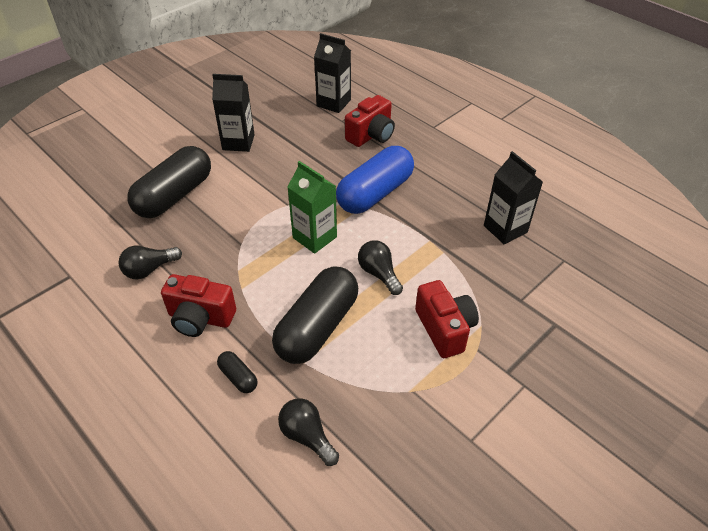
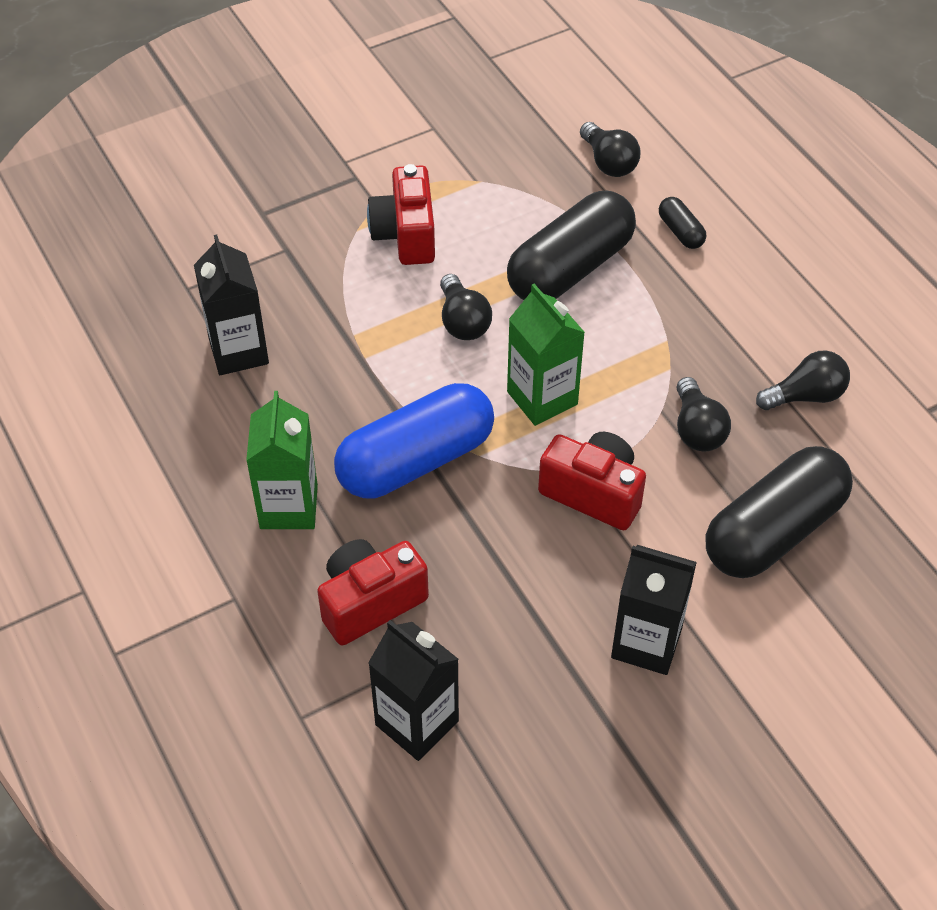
camera: 165 degrees left, 5 degrees up
red camera [161,274,236,337] -> red camera moved to [538,432,646,530]
none -> green carton [246,391,318,529]
none -> black light bulb [676,377,731,451]

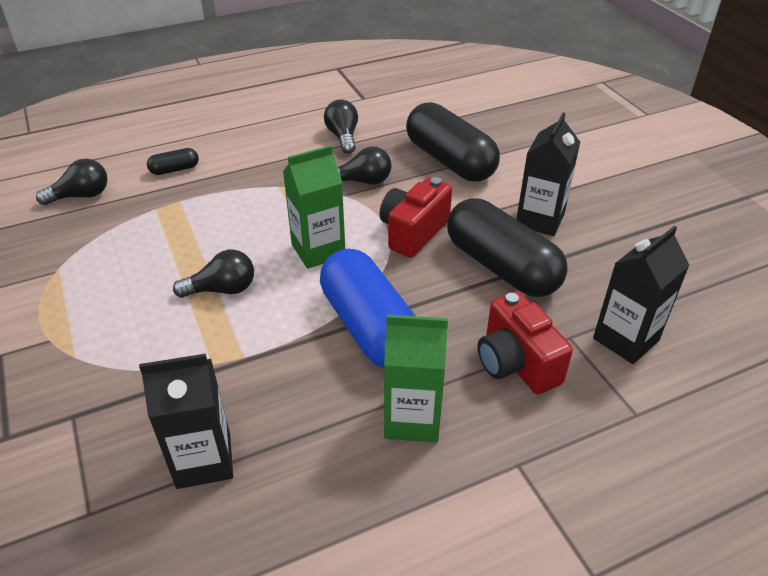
camera: 85 degrees left, 10 degrees down
red camera [367,164,435,265] -> none
black capsule [507,191,636,300] -> black capsule moved to [447,199,568,297]

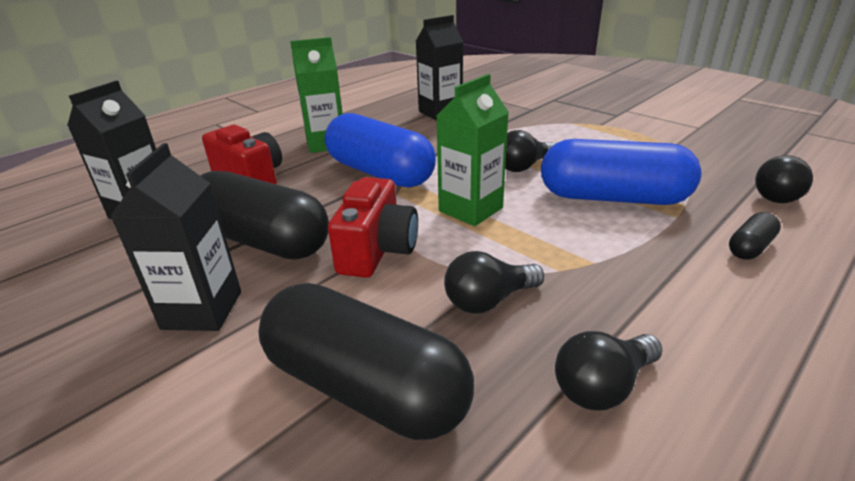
camera: 160 degrees right, 10 degrees down
black light bulb [324,100,358,154] -> black light bulb turned 90 degrees clockwise [555,331,663,410]
none -> blue capsule [541,139,701,205]

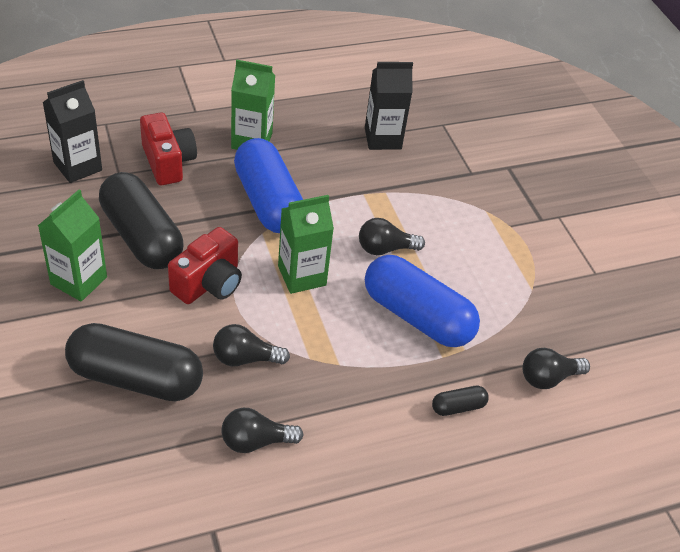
camera: 20 degrees right, 15 degrees up
black carton [110,143,241,331] -> green carton [38,190,107,301]
black capsule [259,283,474,440] -> black capsule turned 45 degrees counterclockwise [65,323,203,402]

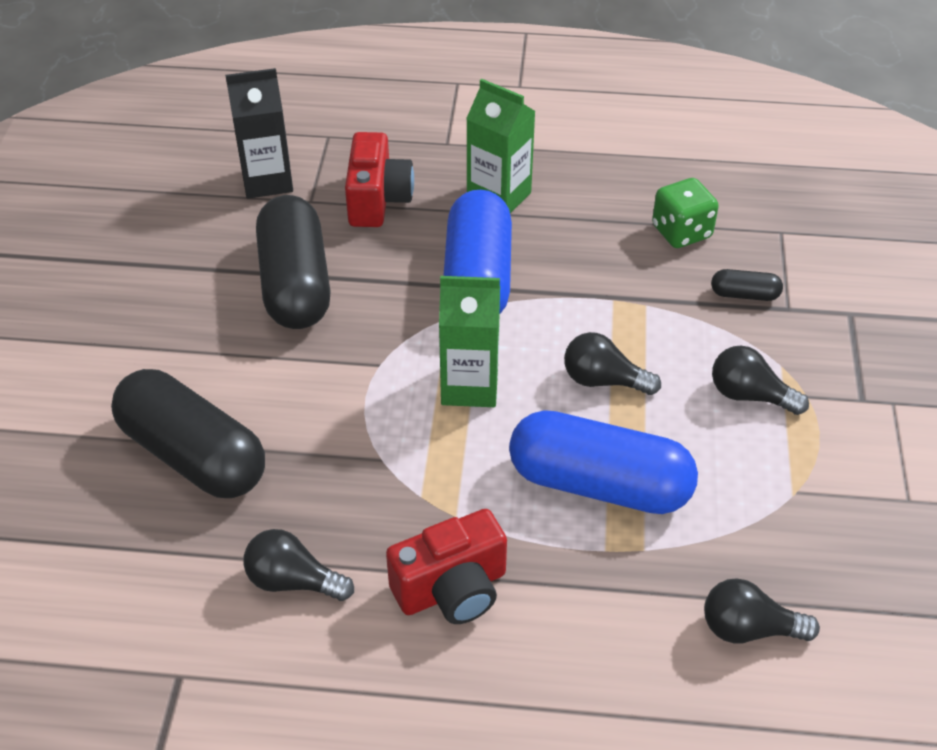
camera: 30 degrees right, 0 degrees up
green carton [38,190,107,301] -> none
red camera [168,227,242,304] -> red camera moved to [386,509,507,624]
black light bulb [213,324,290,366] -> black light bulb moved to [712,345,809,415]
black carton [365,62,413,150] -> green dice [652,178,719,248]
blue capsule [365,255,480,347] -> blue capsule turned 45 degrees counterclockwise [509,410,698,514]
black capsule [432,386,489,416] -> black capsule moved to [711,269,783,301]

